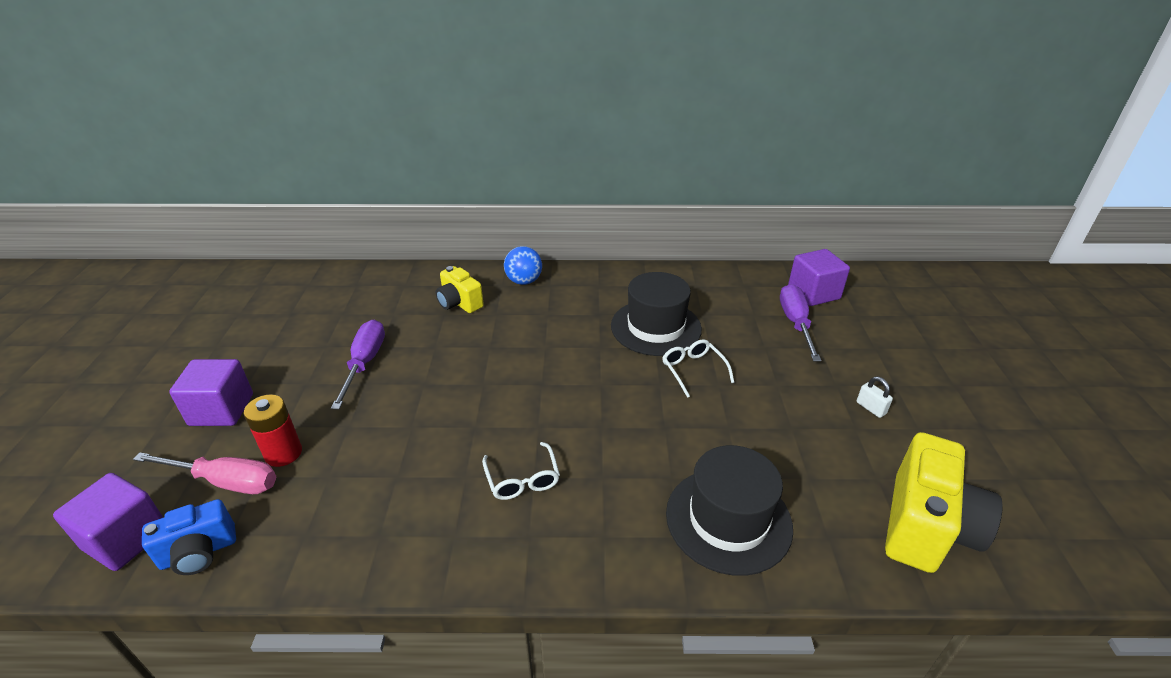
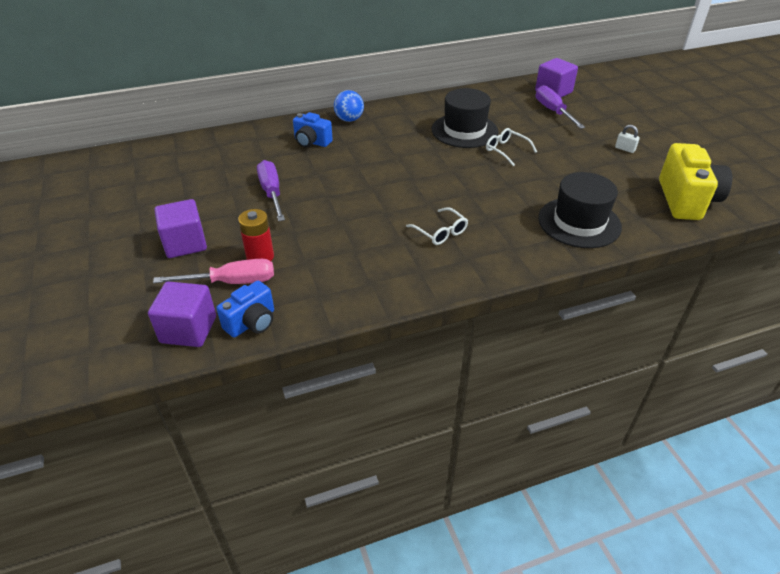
camera: 20 degrees left, 5 degrees up
yellow camera [436,266,484,313] -> blue camera [293,112,333,147]

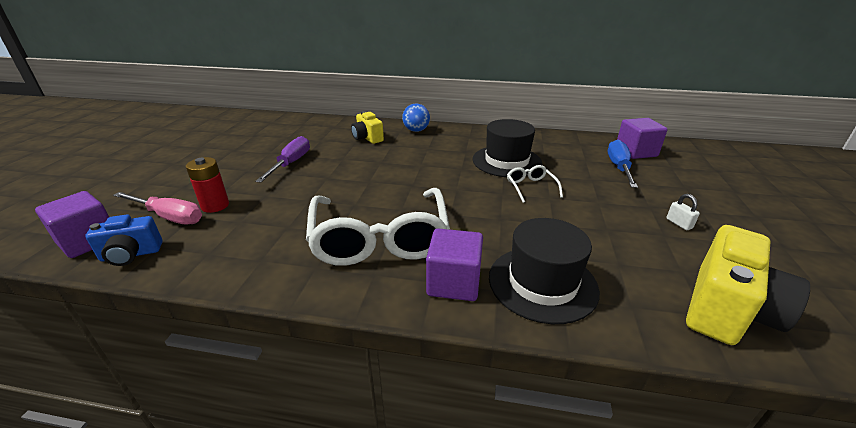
camera: 30 degrees right, 10 degrees down
purple cube [154,199,207,258] -> purple cube moved to [426,228,483,301]
blue camera [293,112,333,147] -> yellow camera [351,111,384,144]
white glasses [406,207,468,245] -> white glasses [306,188,450,266], size x2.39
purple screwdriver [536,85,585,129] -> blue screwdriver [608,139,638,188]

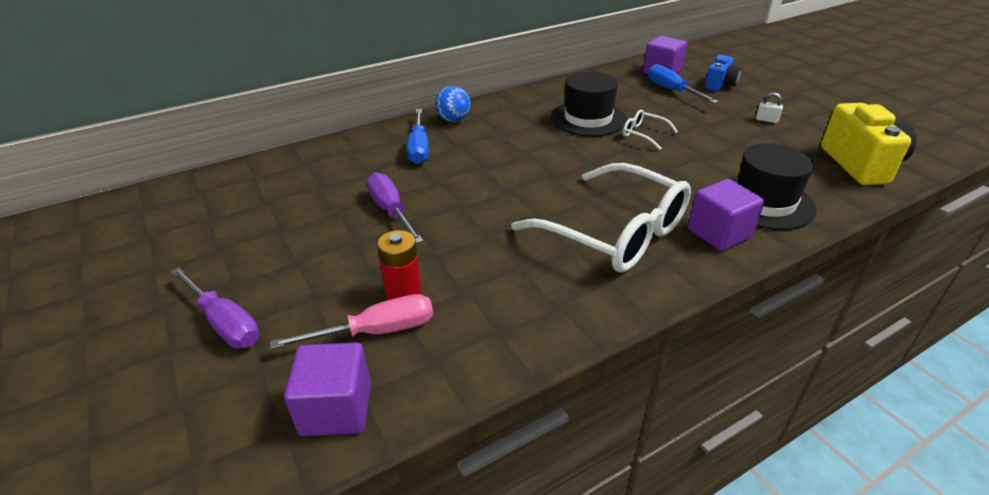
camera: 40 degrees left, 5 degrees up
blue camera [85,214,163,266] -> blue camera moved to [705,55,741,91]
yellow camera [351,111,384,144] -> blue screwdriver [407,109,429,164]
none -> purple screwdriver [170,267,260,348]

